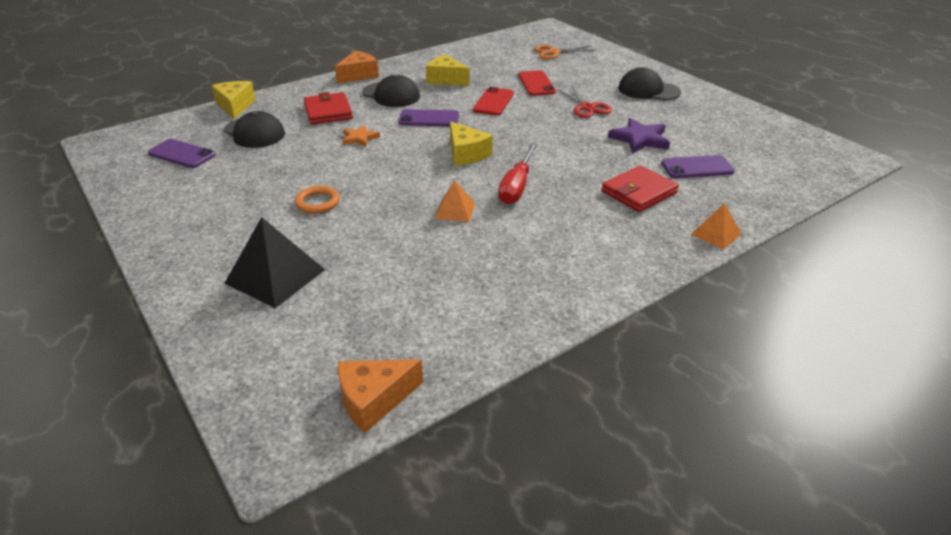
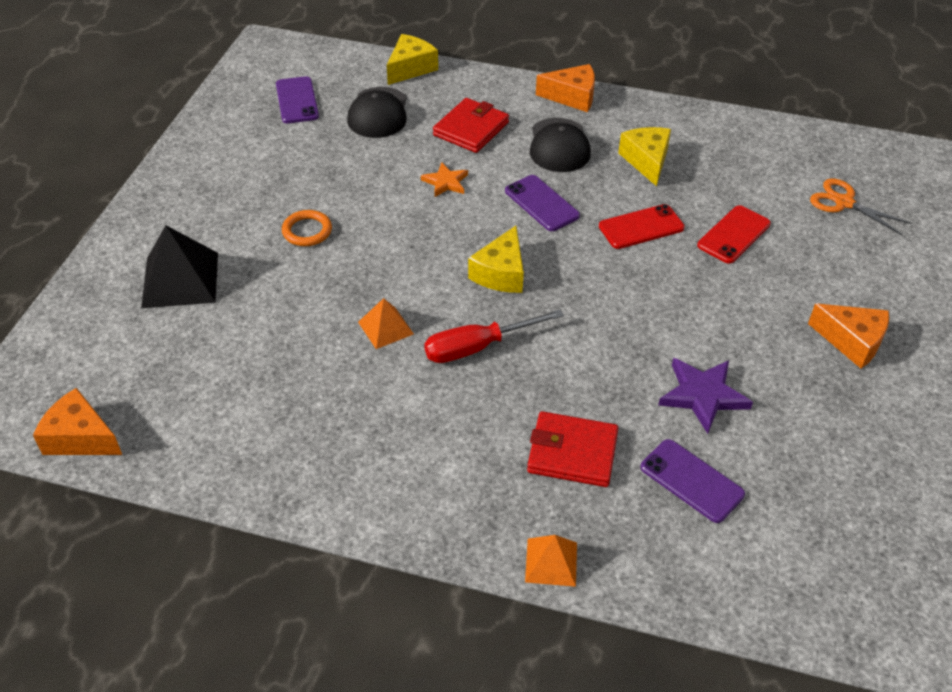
camera: 50 degrees right, 10 degrees up
red scissors [557,87,612,118] -> none
black cap [618,67,681,100] -> orange cheese [808,304,889,368]

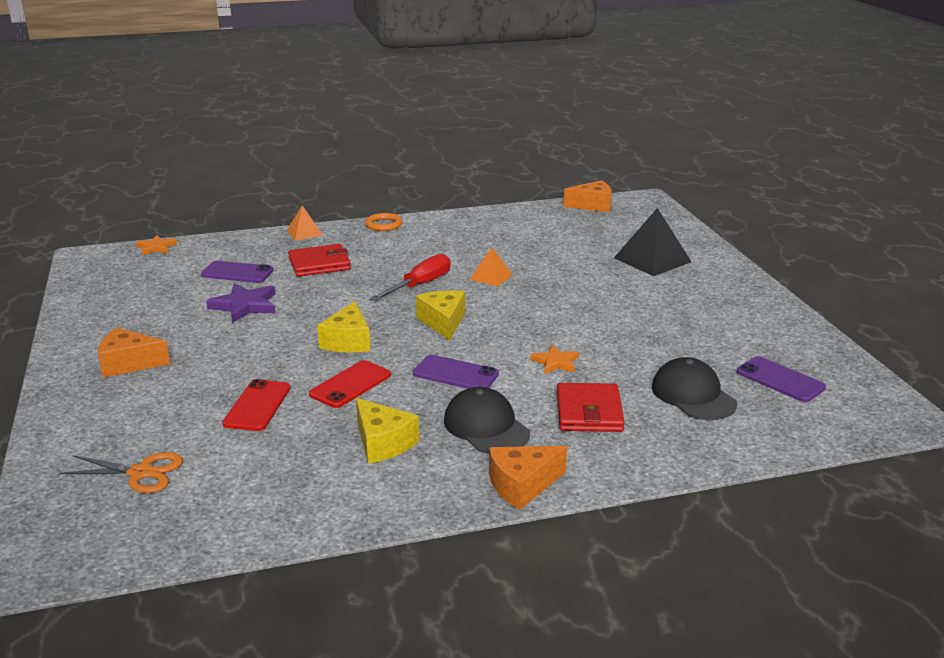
camera: 150 degrees right, 20 degrees down
orange ring [282,210,332,246] -> orange ring moved to [365,213,402,231]
yellow cheese [387,34,438,85] -> yellow cheese moved to [317,301,371,352]
none -> orange star [136,235,177,255]

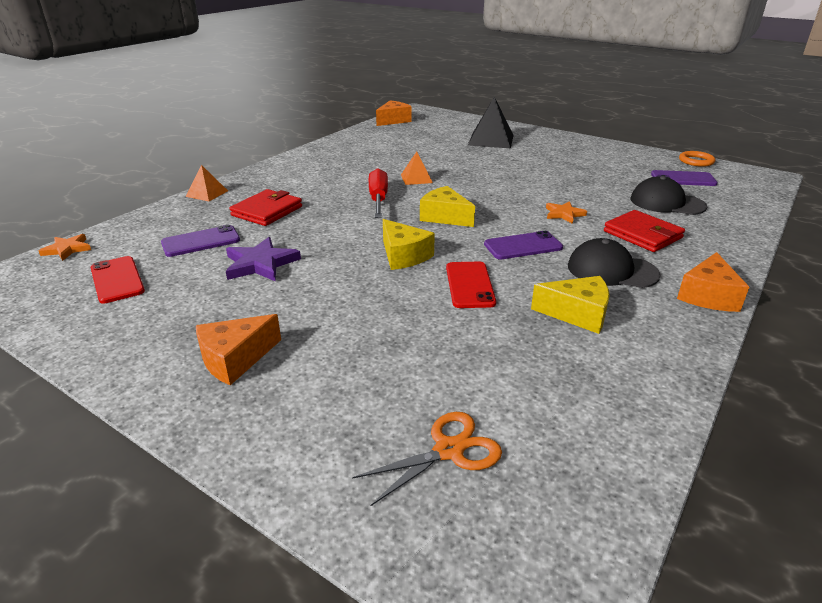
camera: 40 degrees left, 5 degrees up
red phone [222,379,291,431] -> red phone moved to [91,256,145,304]
orange ring [365,213,402,231] -> orange ring moved to [679,151,715,167]

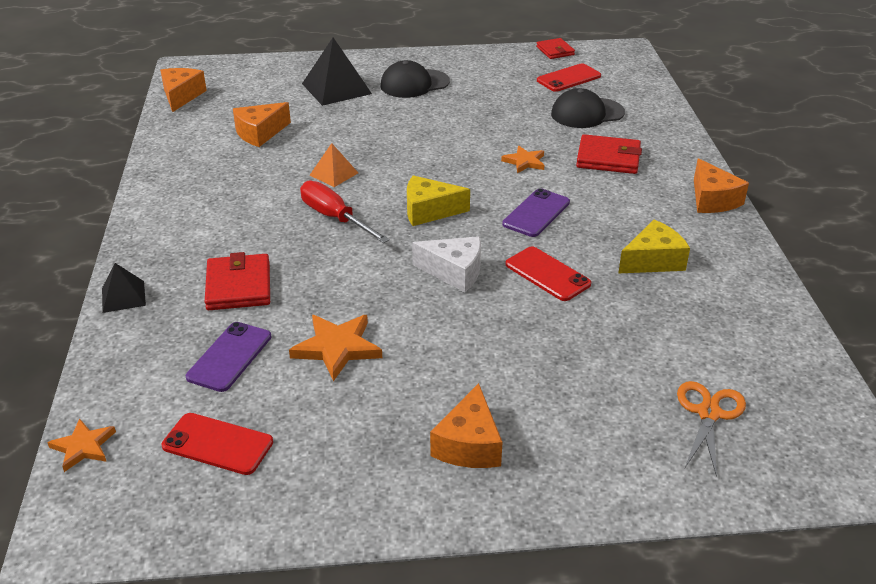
camera: 40 degrees left, 5 degrees up
orange pyramid [186,165,228,201] -> black pyramid [102,263,146,313]
purple star [226,237,301,282] -> orange star [289,315,382,381]
yellow cheese [383,219,435,270] -> white cheese [412,236,481,292]
black cap [568,238,661,288] -> black cap moved to [380,60,450,98]
purple phone [651,170,718,186] -> red phone [537,63,601,92]
orange ring [679,151,715,167] -> red wallet [536,38,575,59]
none -> orange cheese [233,102,291,147]

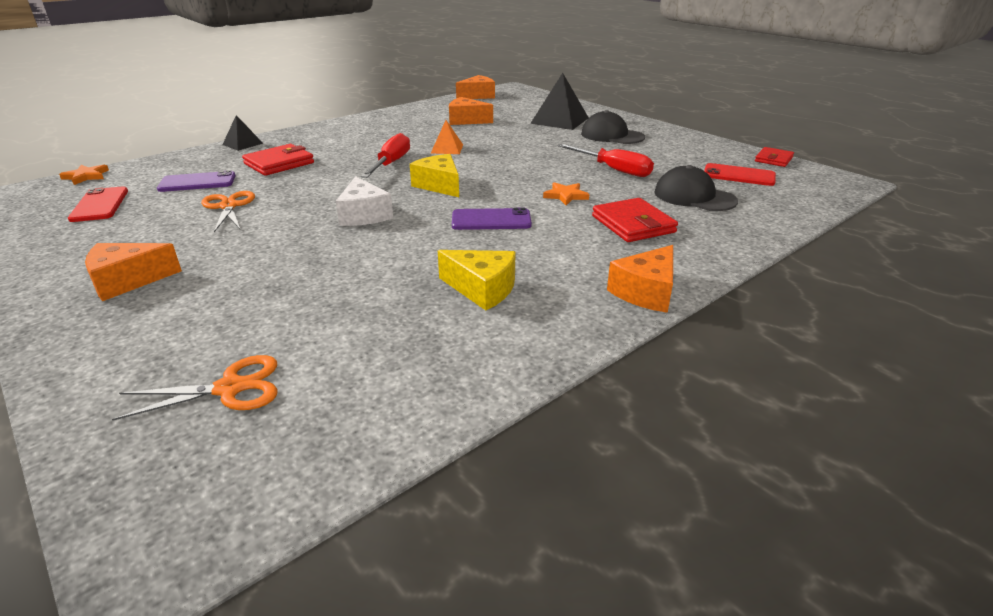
camera: 55 degrees right, 5 degrees down
orange star [289,315,382,381] -> orange scissors [201,191,255,232]
red phone [505,246,591,301] -> none
none -> red screwdriver [557,144,654,177]

